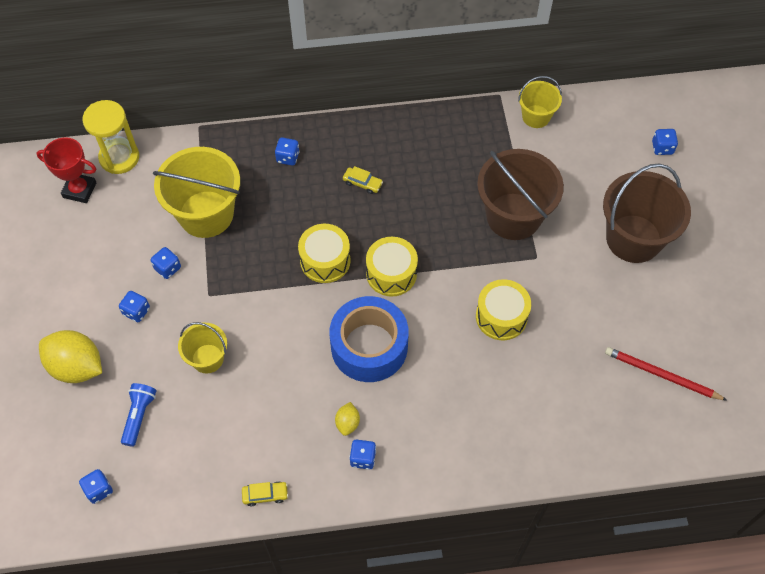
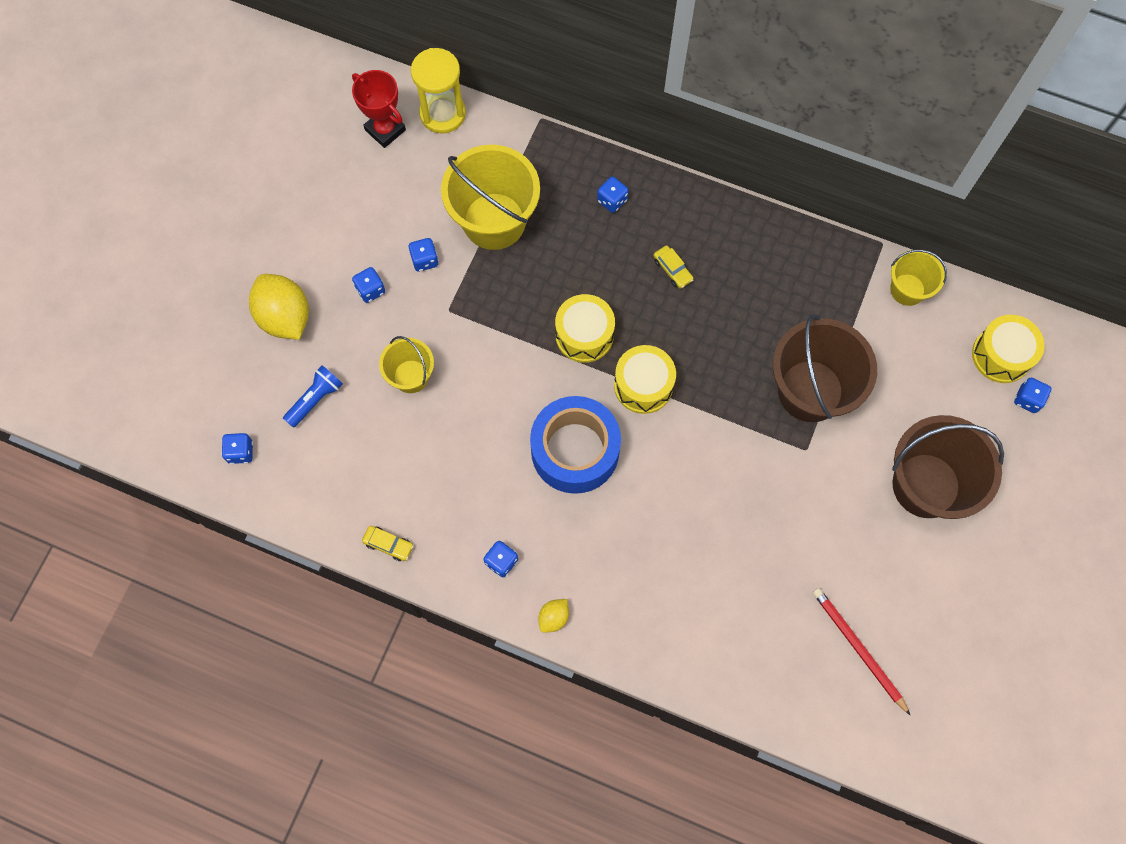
camera: 30 degrees right, 10 degrees up
yellow lemon [335,402,360,436] -> yellow lemon moved to [538,599,569,633]
yellow drum [476,279,531,340] -> yellow drum moved to [972,315,1045,383]

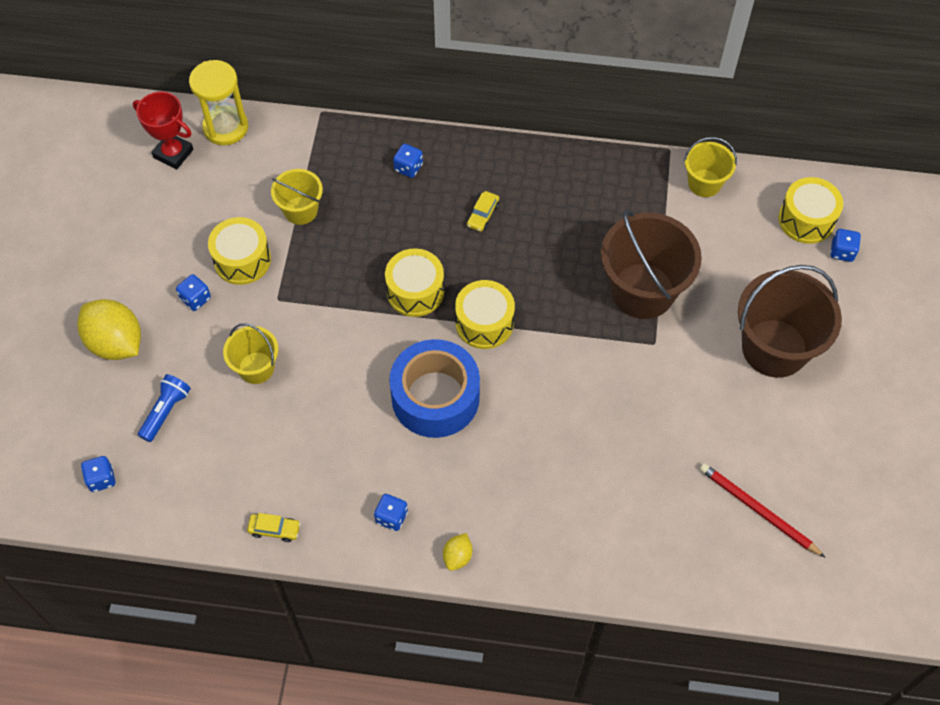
camera: 15 degrees left, 10 degrees down
blue dice [408,238,439,272] -> yellow drum [208,217,271,285]
yellow bucket [441,145,540,250] -> yellow bucket [271,169,323,225], size x0.54
yellow car [654,245,693,289] -> yellow car turned 75 degrees clockwise [467,191,499,232]

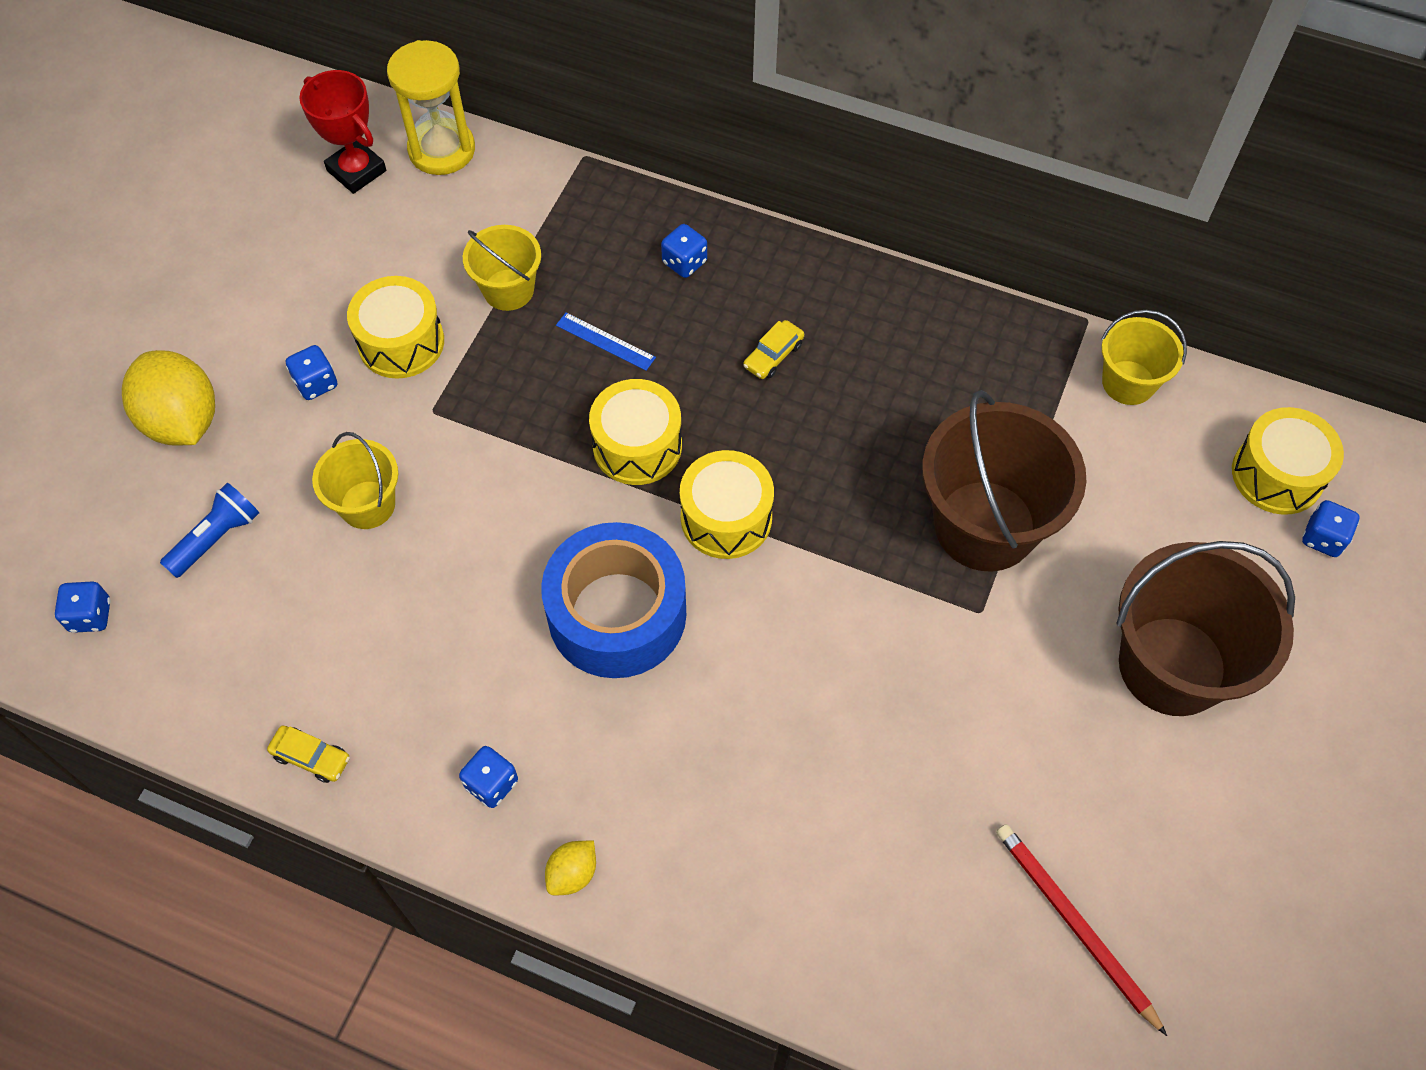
camera: 15 degrees right, 0 degrees up
none -> blue ruler [556,313,656,371]

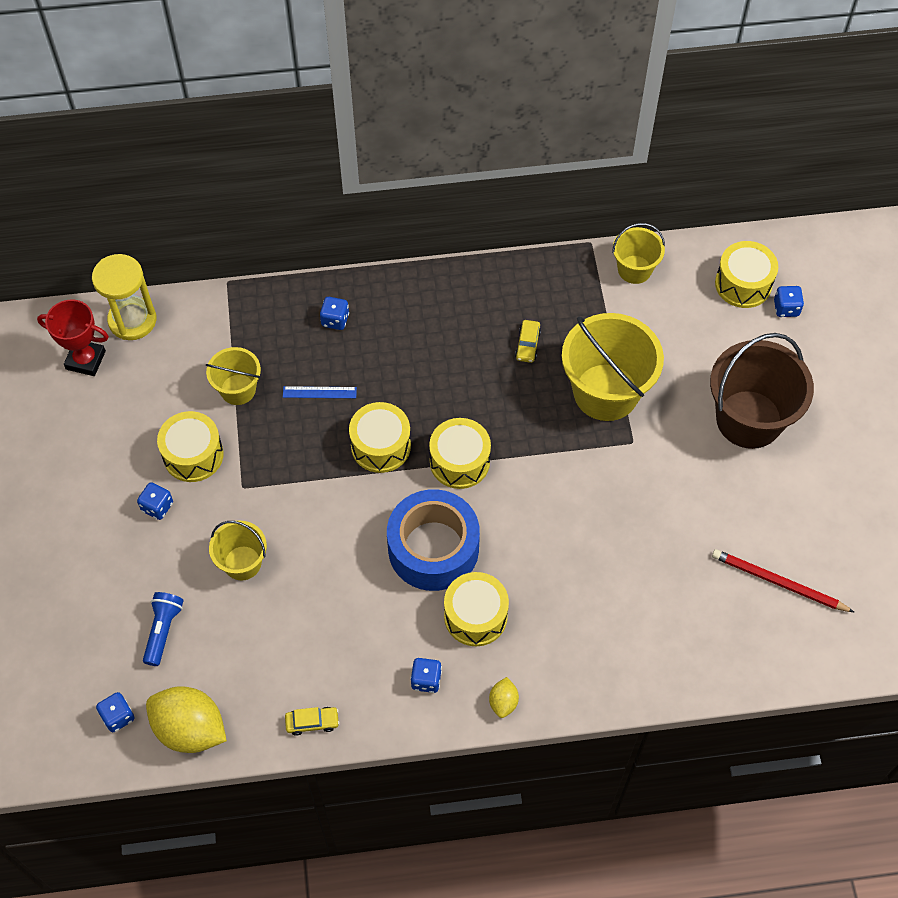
camera: 30 degrees left, 0 degrees up
yellow lemon [122,350,215,446] -> yellow lemon moved to [146,686,227,753]
yellow car [743,320,804,379] -> yellow car moved to [515,320,541,363]
brown bucket [922,390,1087,572] -> yellow bucket [562,313,664,421]
none -> yellow drum [444,572,509,646]

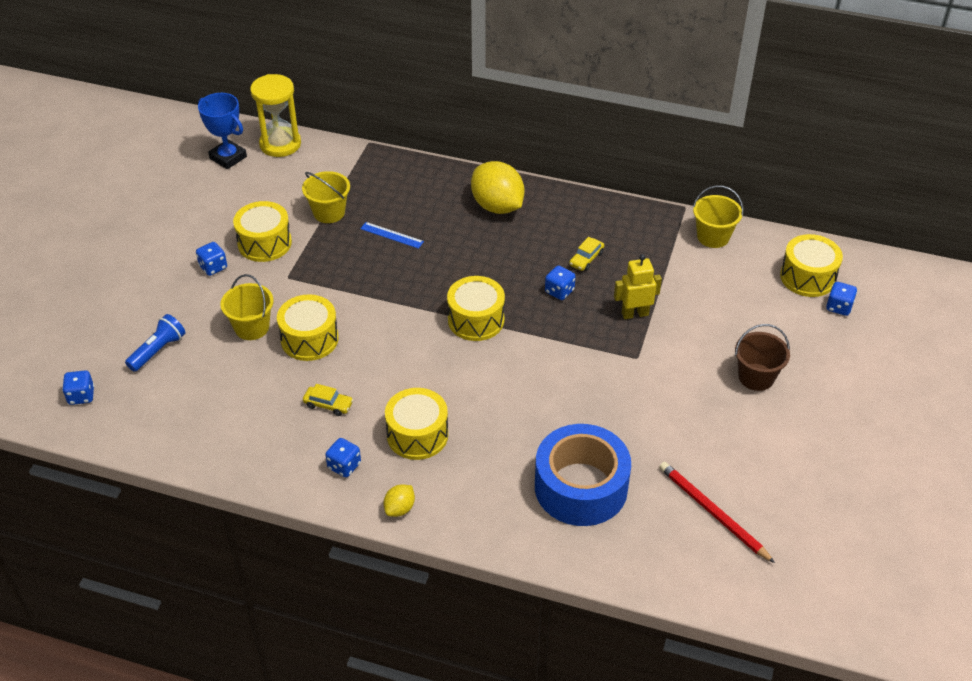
camera: 25 degrees right, 15 degrees down
red trophy [37,299,109,376] -> blue trophy [198,93,247,169]
yellow lemon [146,686,227,753] -> yellow lemon moved to [471,161,525,214]
yellow car [285,707,339,736] -> yellow car moved to [303,384,353,416]
blue dice [320,297,349,330] -> blue dice moved to [545,266,576,300]
yellow drum [349,402,411,473] -> yellow drum moved to [277,294,339,361]
blue tape [387,489,480,591] -> blue tape moved to [535,424,631,526]
yellow bucket [562,313,664,421] -> yellow robot [614,254,662,319]
brown bucket [710,333,814,449] -> brown bucket [735,324,790,391], size x0.54

